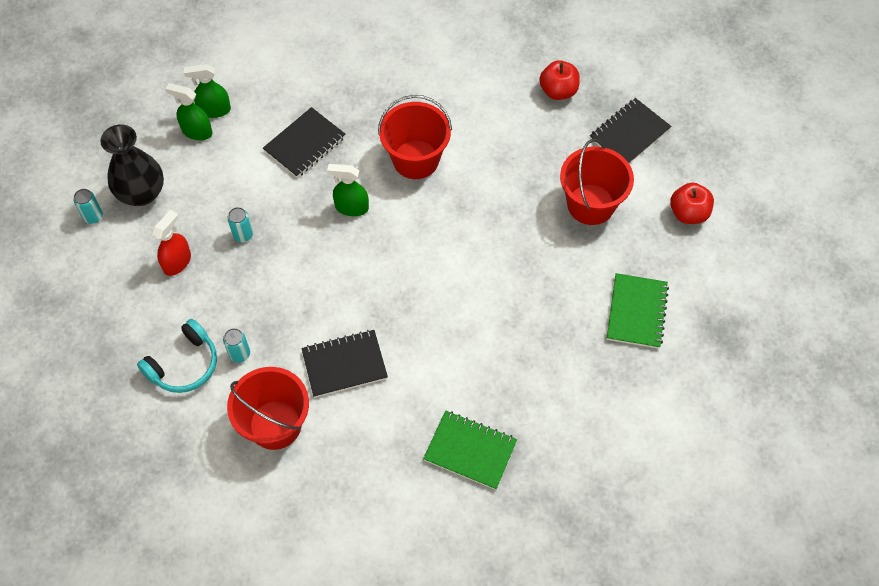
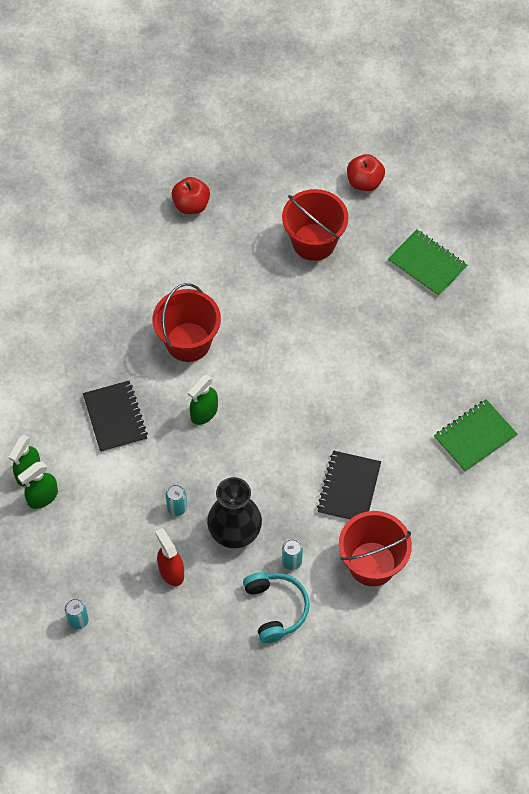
camera: 60 degrees left, 0 degrees up
black vase [100,124,164,206] -> black vase moved to [207,477,262,548]
black notebook [590,98,672,164] -> none

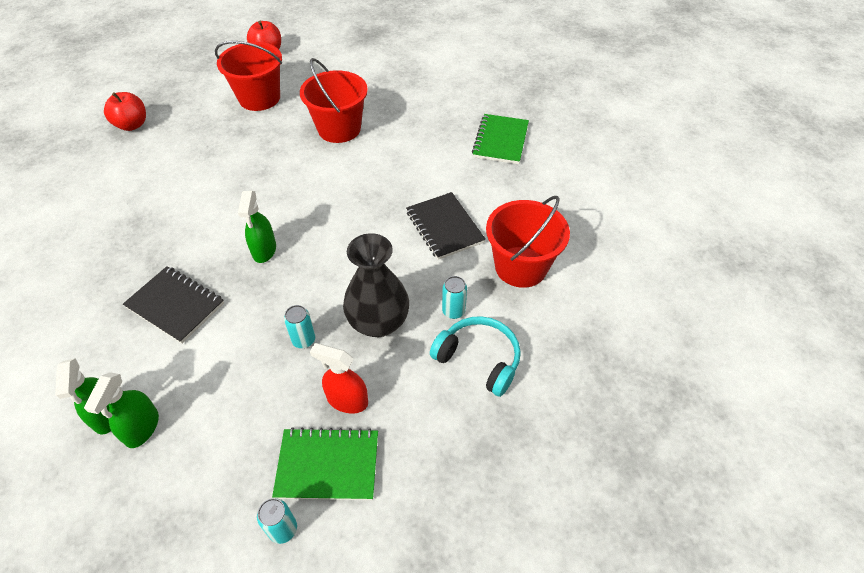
camera: 40 degrees left, 10 degrees down
red bucket [152,283,221,362] -> red bucket moved to [300,58,368,143]
green notebook [388,230,467,297] -> green notebook moved to [272,427,378,500]

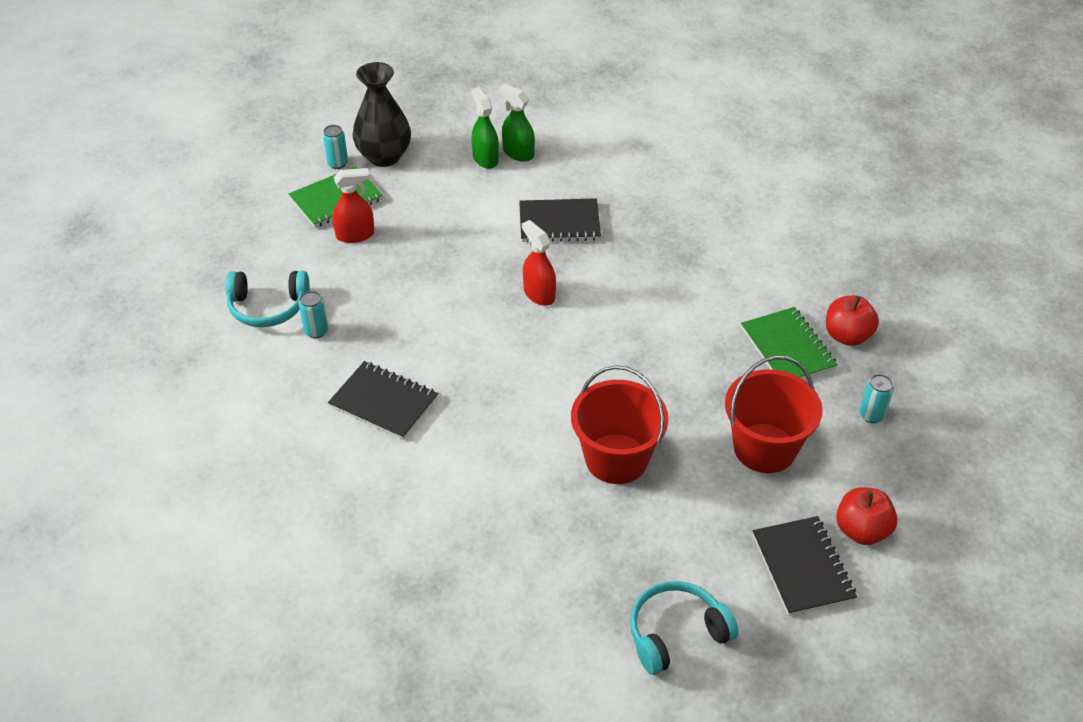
camera: 145 degrees right, 5 degrees down
green spray bottle [238,191,276,263] -> red spray bottle [522,220,556,306]
turquoise can [284,305,315,348] -> turquoise can moved to [860,374,894,423]
black vase [343,233,409,337] -> black vase moved to [353,62,411,167]
green notebook [472,114,529,164] -> green notebook moved to [741,307,838,379]
red bucket [486,196,570,288] -> none
none -> turquoise headphones [630,581,739,675]
none -> black notebook [753,516,857,616]

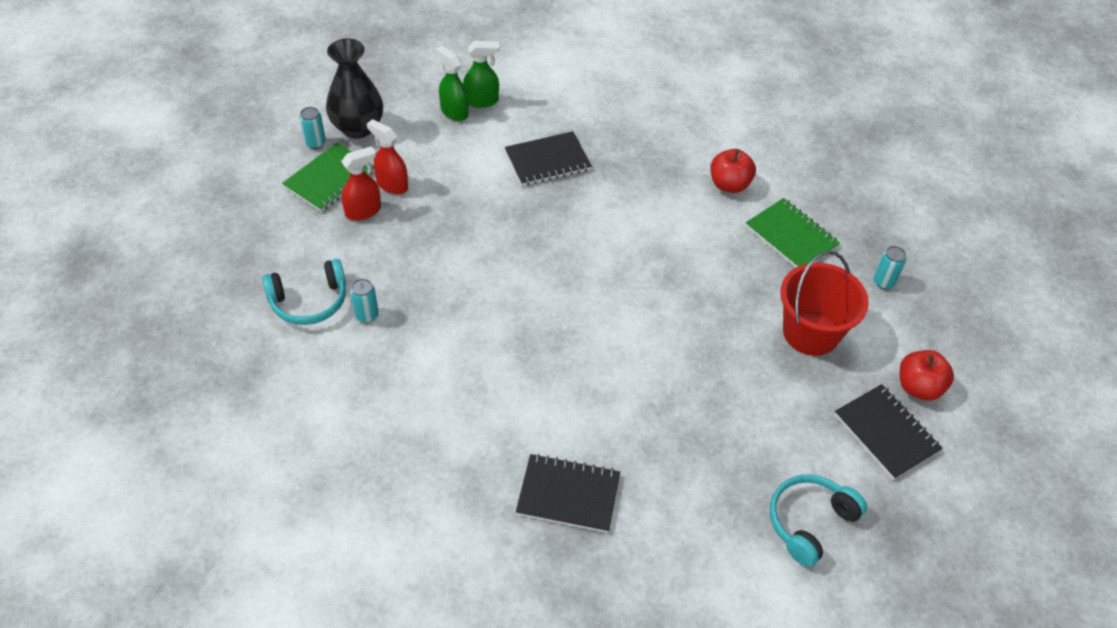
camera: 20 degrees left, 5 degrees up
black notebook [328,361,438,440] -> black notebook moved to [516,454,620,533]
green spray bottle [499,84,535,162] -> green spray bottle turned 150 degrees clockwise [463,41,500,108]
red spray bottle [522,220,556,306] -> red spray bottle moved to [367,119,408,195]
red bucket [571,365,668,484] -> none
red apple [826,296,879,346] -> red apple moved to [711,149,756,193]

